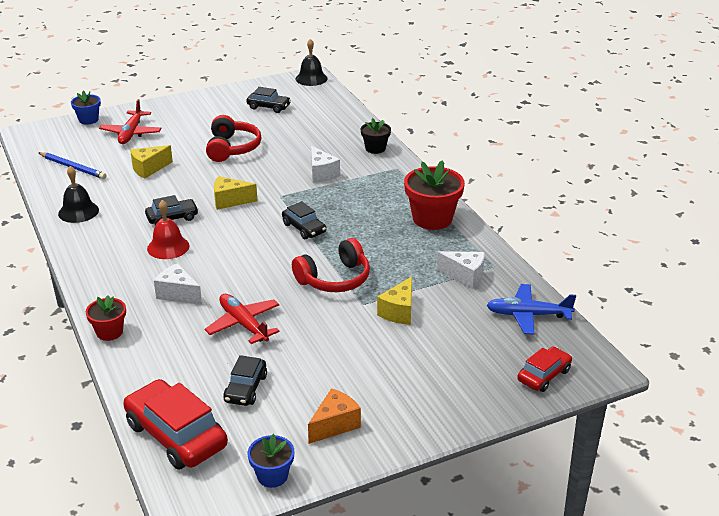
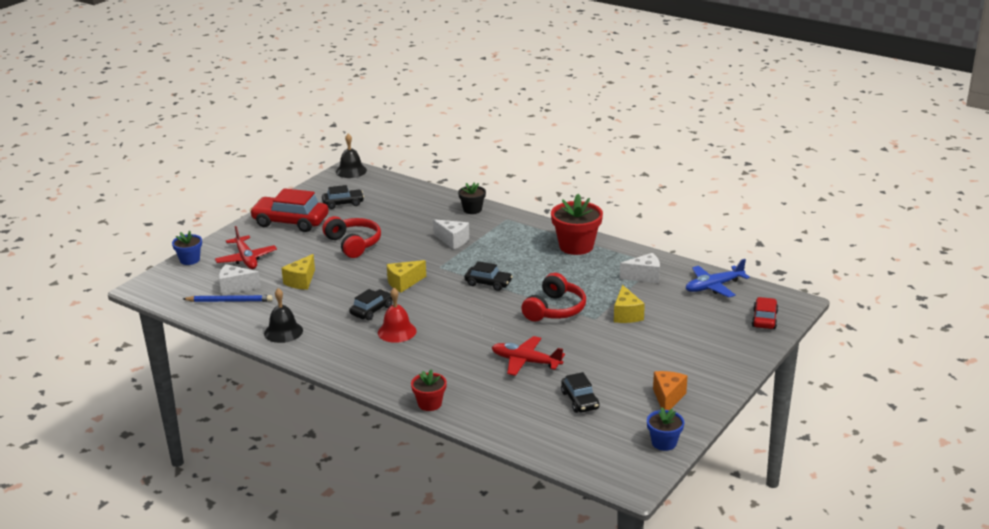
camera: 30 degrees left, 5 degrees down
red car [123,379,228,469] -> red car moved to [250,188,329,232]
white cheese [154,263,202,305] -> white cheese moved to [219,264,261,295]

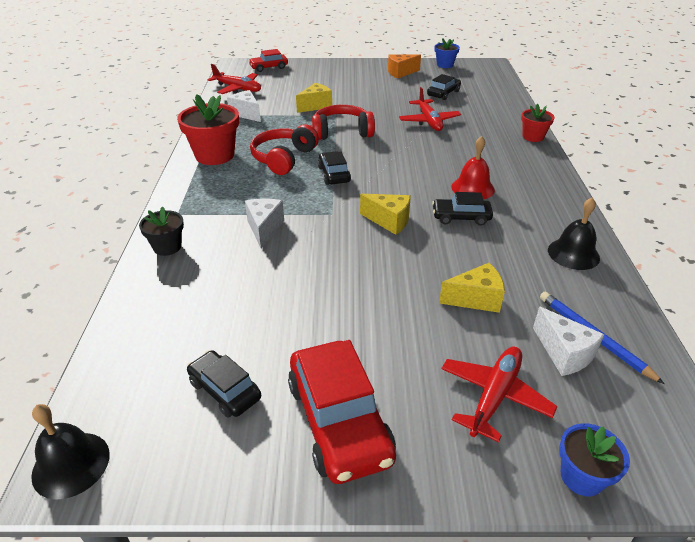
camera: 125 degrees left, 10 degrees up
red headphones [322,216,381,258] -> red headphones moved to [250,124,319,175]
blue plane [686,259,750,298] -> red plane [207,64,261,94]

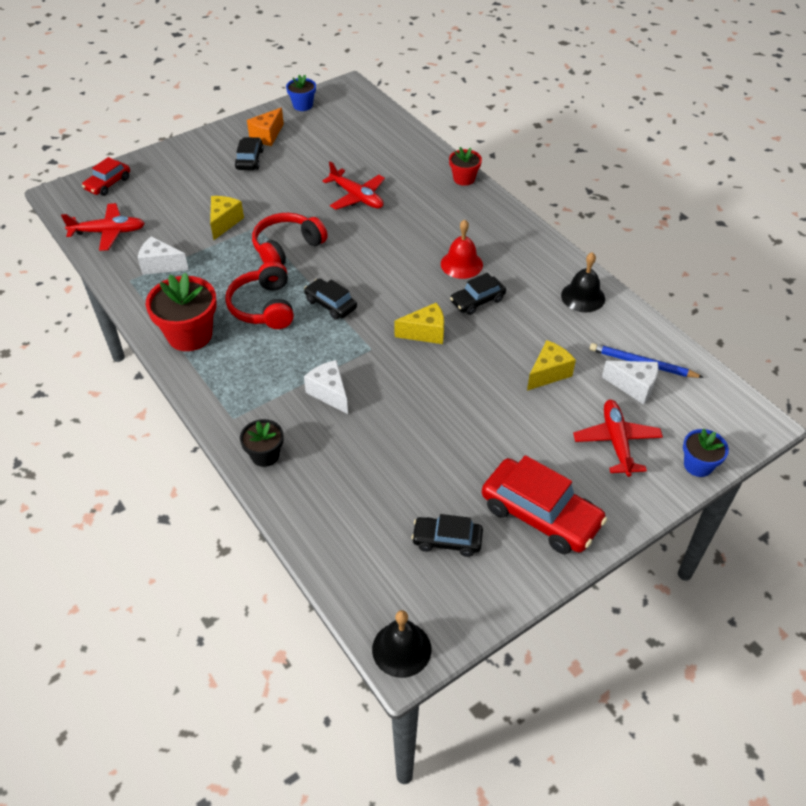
camera: 35 degrees left, 10 degrees up
black car [427,74,461,100] -> black car moved to [235,137,264,170]

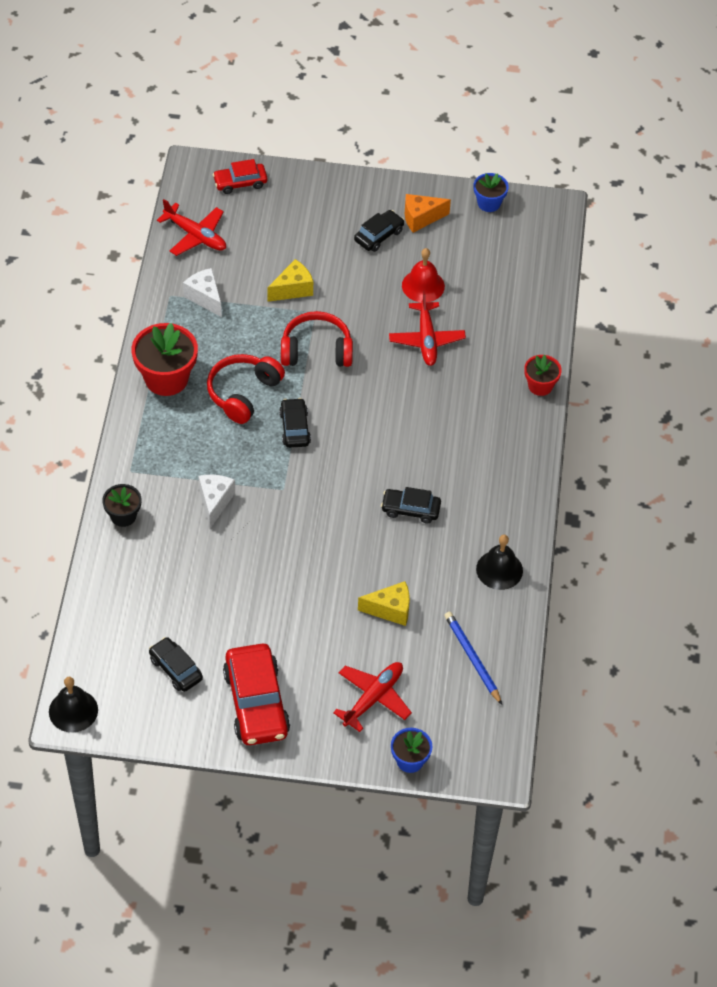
camera: 40 degrees right, 5 degrees up
yellow cheese [394,303,444,344] -> none
red bell [441,220,483,279] -> red bell moved to [402,248,445,302]
white cheese [602,361,658,405] -> none

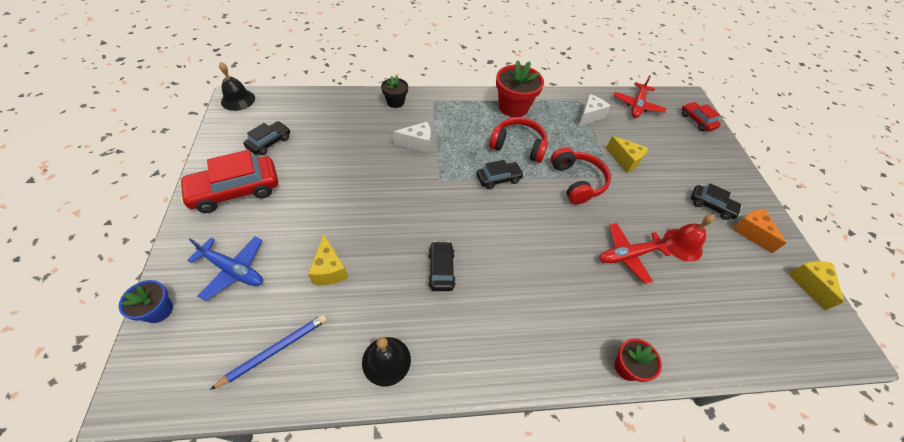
camera: 75 degrees right, 0 degrees up
red plane [333,662,412,732] -> blue plane [187,237,263,301]
blue flower pot [474,173,509,212] -> yellow cheese [788,261,844,311]

